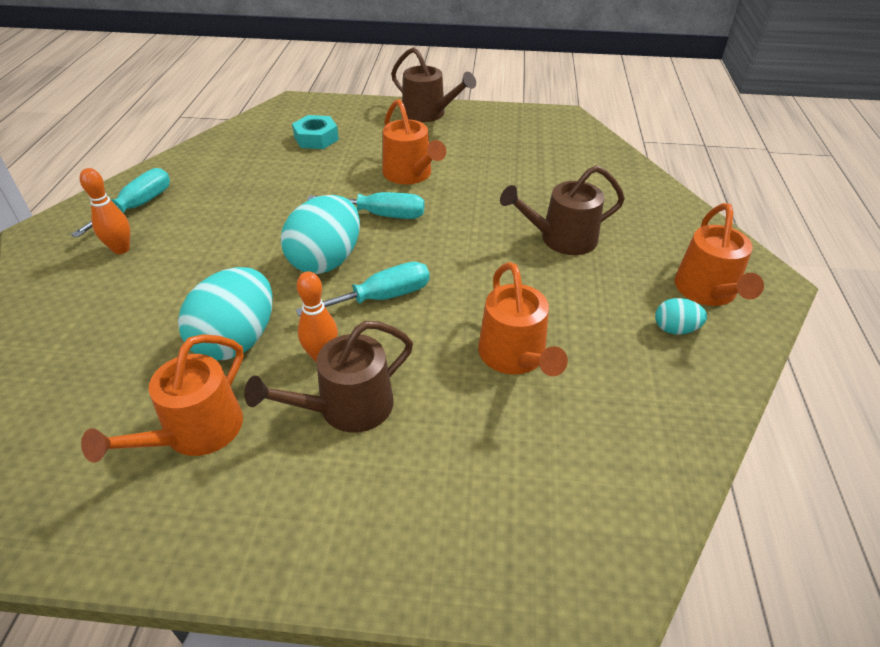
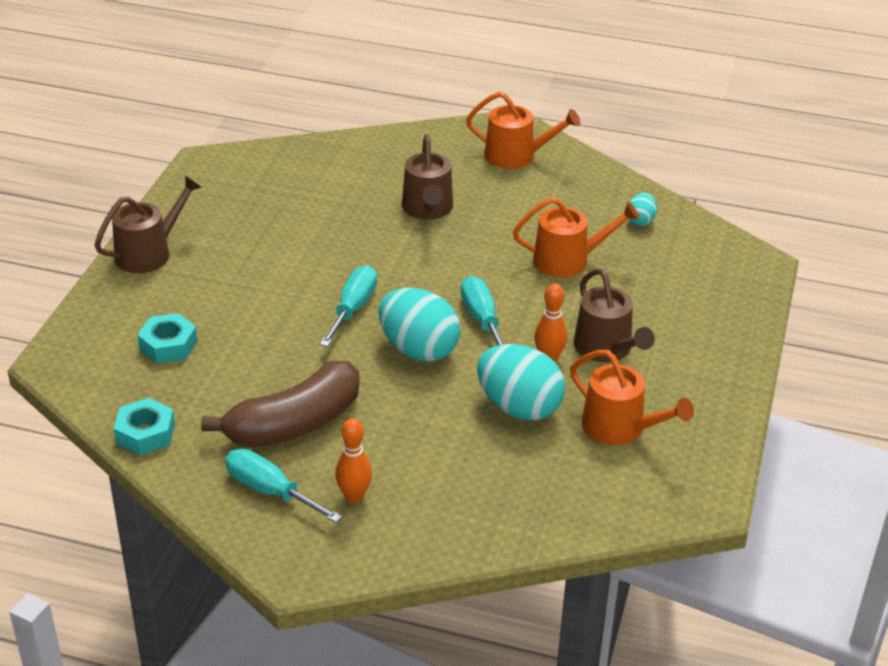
camera: 80 degrees left, 5 degrees down
orange watering can [383,99,446,184] -> none
turquoise egg [655,298,707,334] -> turquoise egg moved to [629,193,657,226]
none -> turquoise nut [114,398,175,455]
none -> brown banana [201,361,360,448]

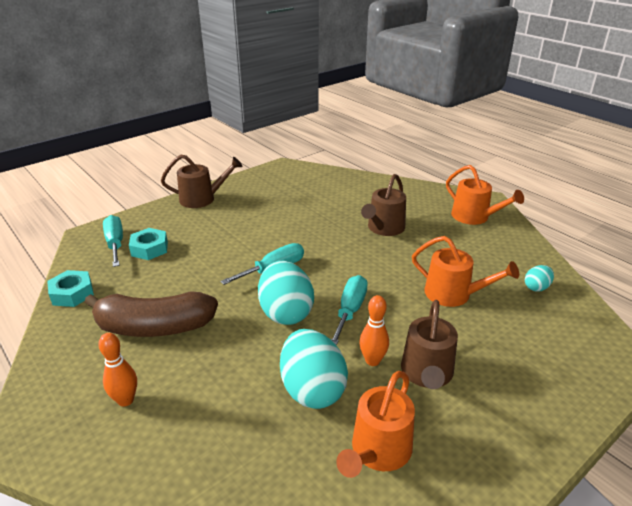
camera: 35 degrees right, 5 degrees down
turquoise screwdriver [225,449,342,523] -> turquoise screwdriver moved to [103,215,123,267]
orange watering can [570,350,694,445] -> orange watering can turned 45 degrees clockwise [336,371,415,478]

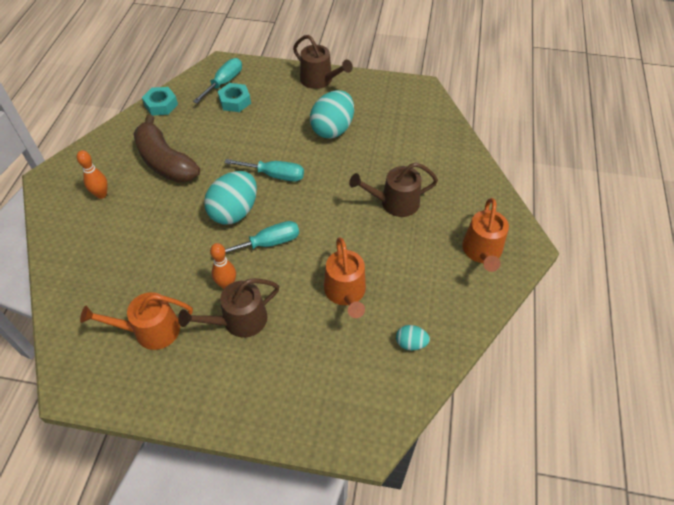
camera: 50 degrees right, 20 degrees up
turquoise egg [280,329,348,409] -> turquoise egg moved to [310,90,354,138]

